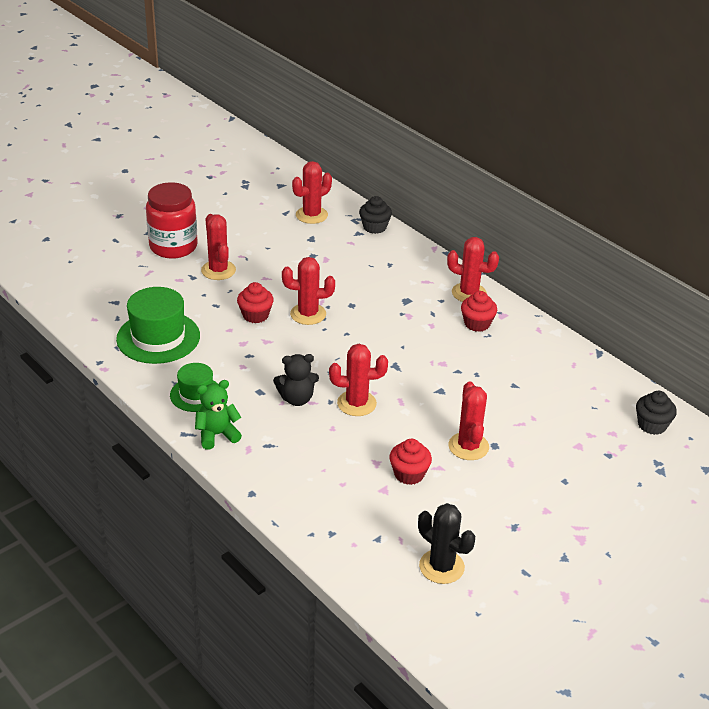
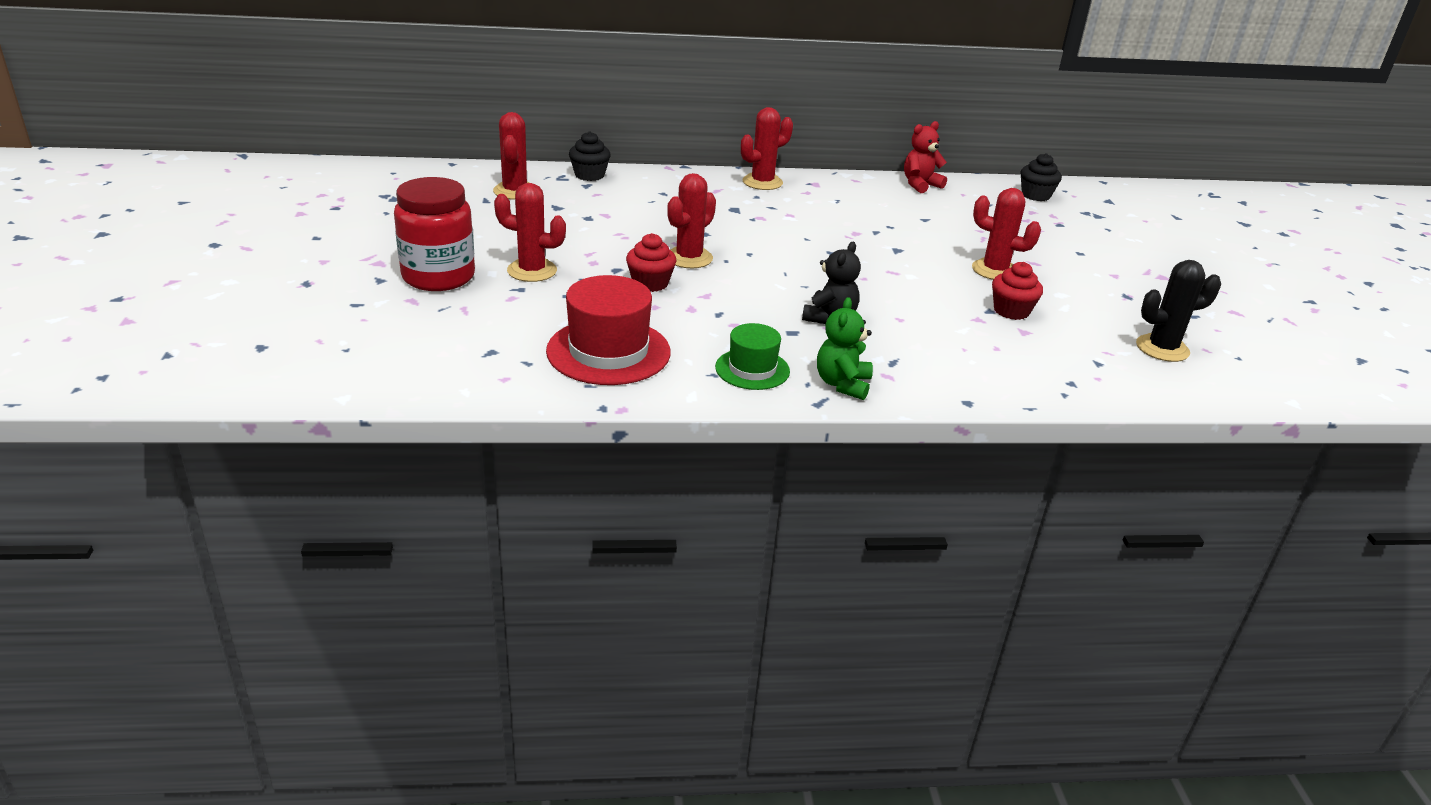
camera: 55 degrees left, 5 degrees down
green hat [116,287,200,364] -> red hat [546,275,671,385]
red cactus [329,344,388,416] -> none
red cupcake [461,291,497,332] -> none
none -> red teddy bear [904,121,947,193]

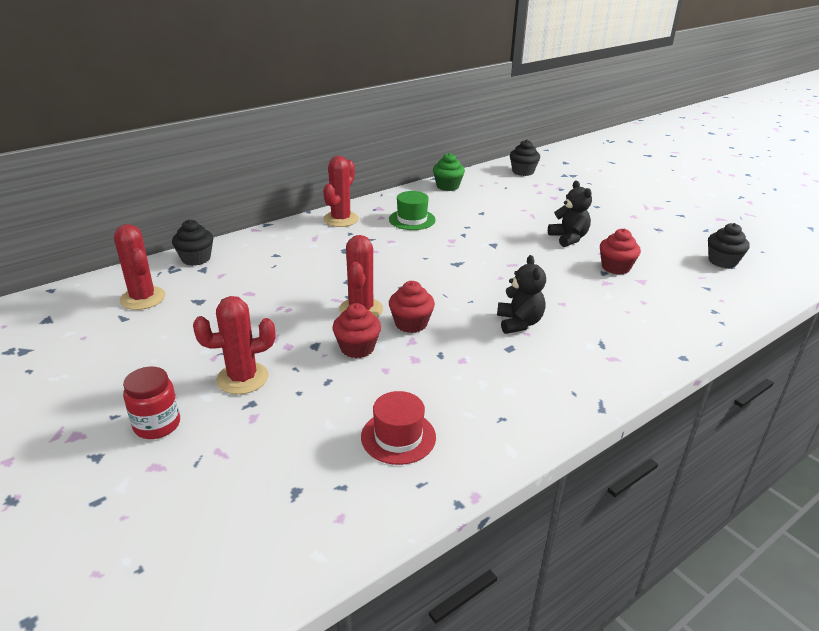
camera: 30 degrees left, 0 degrees up
red jar [394,177,475,291] -> red jar [123,367,180,439], size x0.58
red hat [546,275,671,385] -> red hat [361,391,436,465], size x0.60
green hat [715,323,790,390] -> green hat moved to [389,191,436,230]
green teddy bear [817,297,873,400] -> none
red teddy bear [904,121,947,193] -> green cupcake [433,153,465,191]
red cactus [972,188,1041,280] -> black teddy bear [548,180,592,247]
black cactus [1136,260,1221,362] -> black cupcake [708,223,750,268]
none -> red cupcake [389,281,435,333]

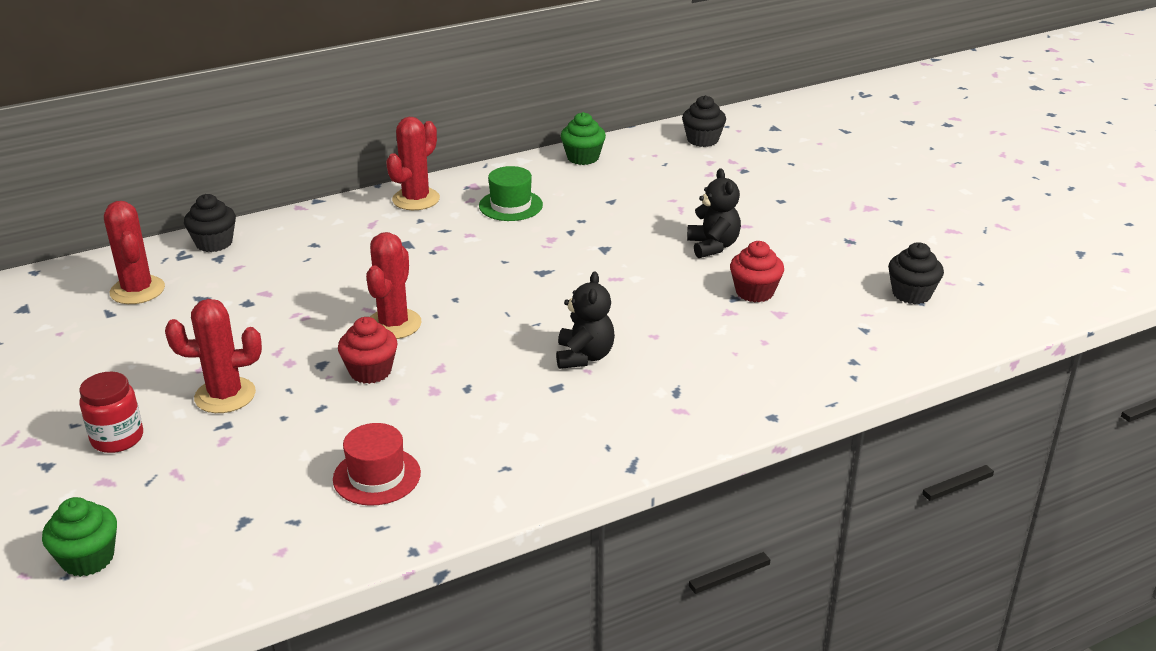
camera: 10 degrees right, 0 degrees up
red cupcake [389,281,435,333] -> none
none -> green cupcake [42,497,117,577]

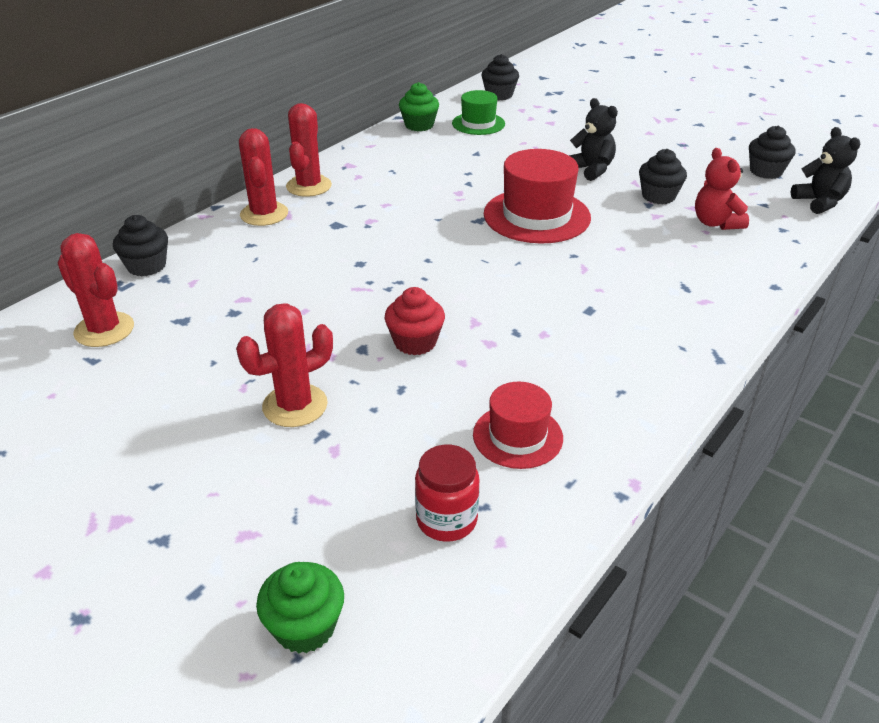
camera: 25 degrees left, 5 degrees up
red jar [80,372,143,453] -> red jar moved to [415,445,479,542]
red cactus [366,232,422,339] -> red cactus moved to [239,128,288,226]
green hat [479,166,543,221] -> green hat moved to [452,90,505,135]
black teddy bear [556,271,615,369] -> black teddy bear moved to [791,127,860,214]
red cupcake [730,241,784,302] -> black cupcake [639,149,687,204]
none -> red hat [484,149,591,243]
none -> red teddy bear [695,148,749,230]

